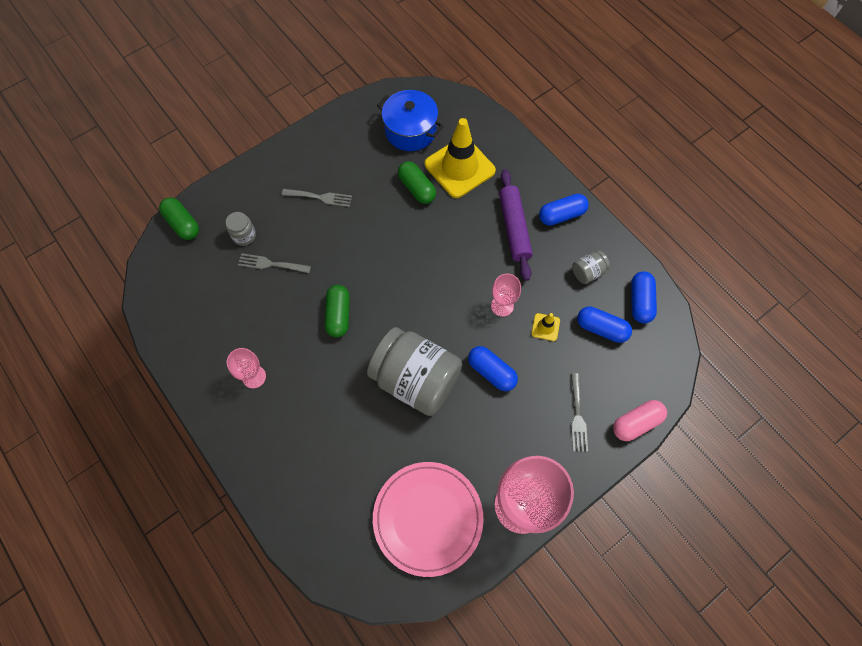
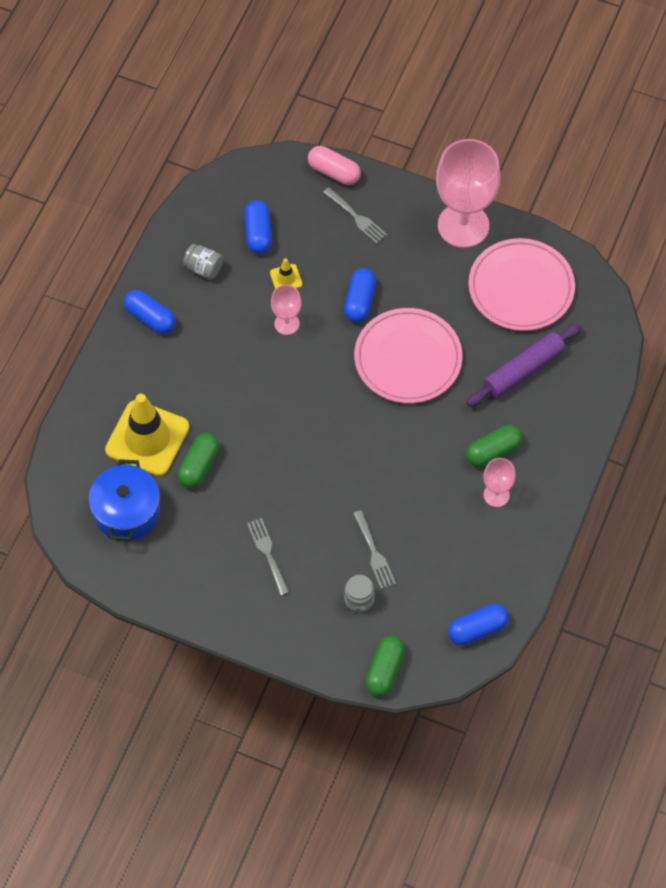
camera: 120 degrees left, 5 degrees down
green capsule [325,285,350,338] -> green capsule moved to [466,425,522,467]
grey jar [367,327,462,416] -> pink plate [354,308,463,403]
purple rolling pin [499,169,533,281] -> purple rolling pin moved to [466,324,582,407]
grey fork [571,373,588,452] -> grey fork turned 75 degrees clockwise [323,187,387,244]
blue capsule [631,271,657,324] -> blue capsule moved to [448,604,509,645]

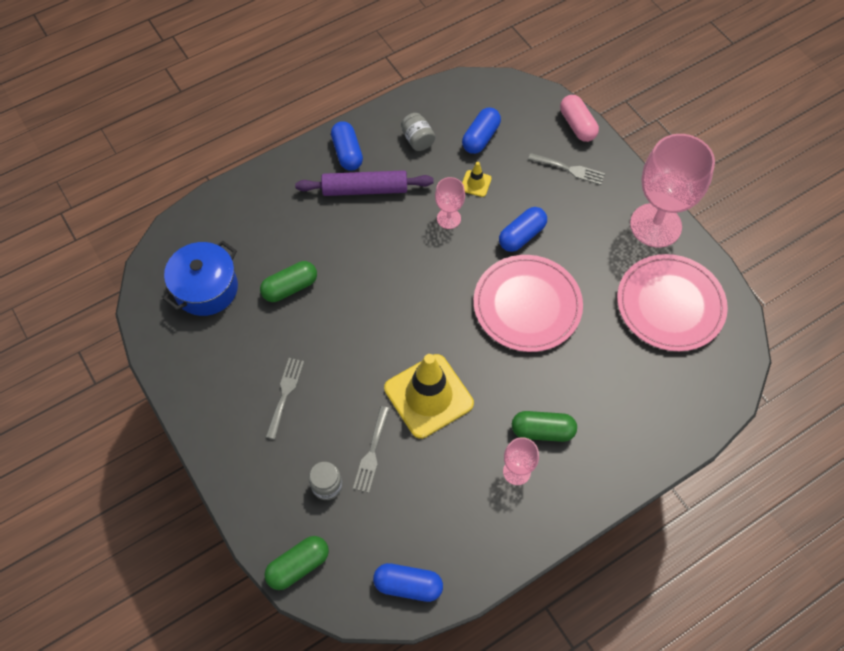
camera: 35 degrees right, 0 degrees up
yellow traffic cone [105,394,190,476] -> yellow traffic cone moved to [384,354,474,439]
grey fork [323,187,387,244] -> grey fork turned 60 degrees counterclockwise [528,153,605,185]
purple rolling pin [466,324,582,407] -> purple rolling pin moved to [295,170,434,196]

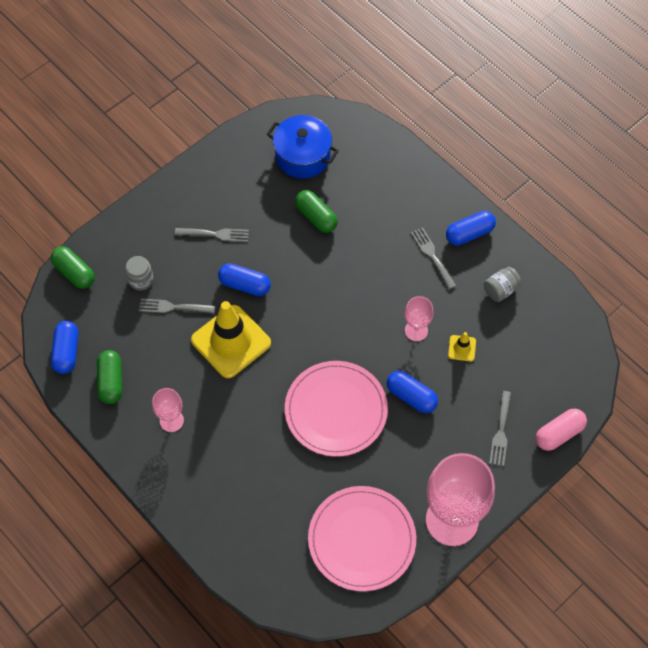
camera: 80 degrees right, 0 degrees up
purple rolling pin [295,170,434,196] -> grey fork [411,227,456,289]
blue capsule [462,107,501,154] -> blue capsule moved to [218,263,271,296]
green capsule [512,411,577,442] -> green capsule moved to [97,350,122,404]

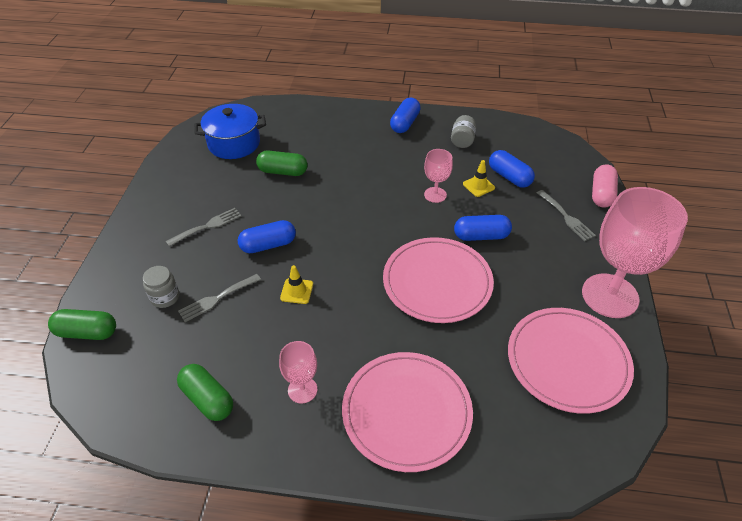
camera: 40 degrees left, 15 degrees down
blue capsule [51,321,78,374] -> blue capsule moved to [489,150,535,188]
yellow traffic cone [191,301,271,378] -> yellow traffic cone [280,265,313,304], size x0.42
grey fork [411,227,456,289] -> none
none -> pink plate [342,352,473,472]

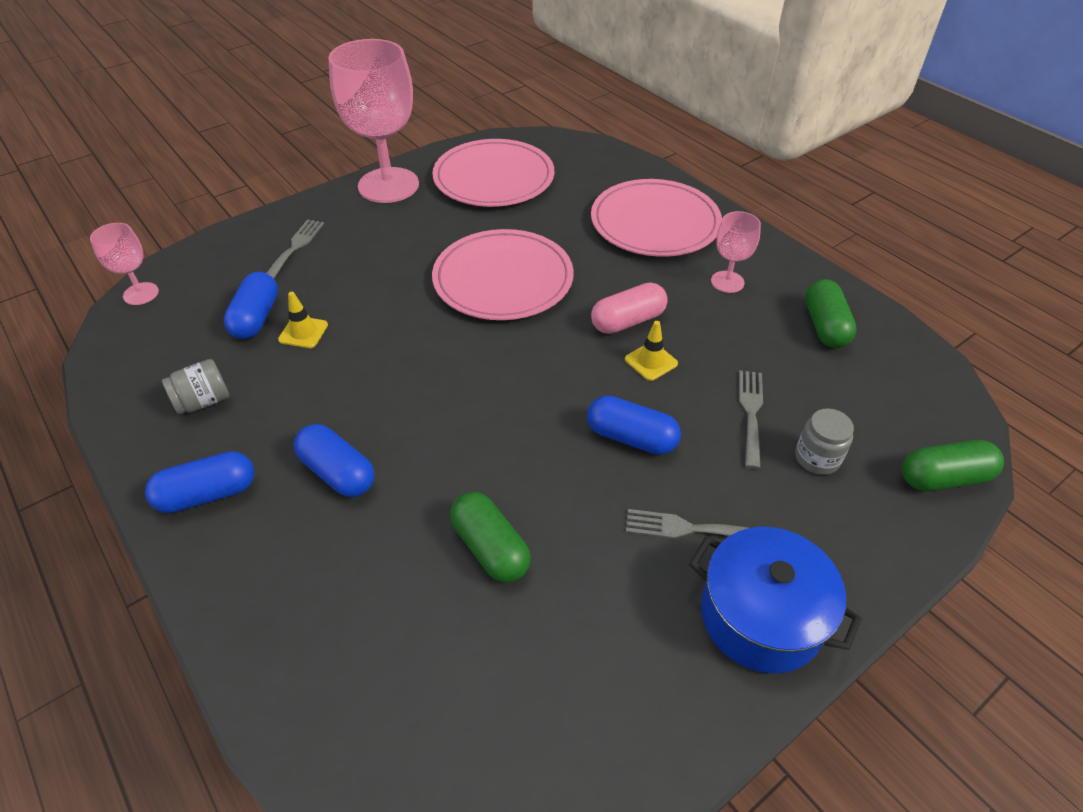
camera: 135 degrees left, 0 degrees up
green capsule [48,309,116,340] -> green capsule turned 60 degrees counterclockwise [902,440,1004,491]
grey fork [178,274,261,322] -> grey fork turned 90 degrees counterclockwise [739,370,763,469]
blue pot [194,104,266,159] -> blue pot moved to [689,527,862,674]
pink goblet [424,149,453,203] -> pink goblet moved to [90,223,159,305]
blue capsule [454,215,512,241] -> blue capsule moved to [294,424,374,497]
pink capsule [592,164,618,208] -> pink capsule moved to [591,282,668,334]

